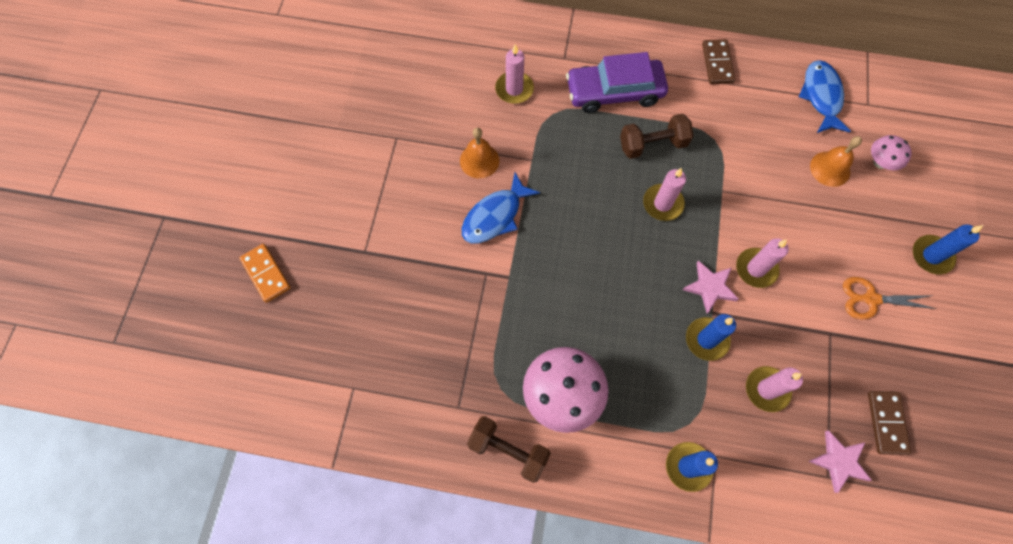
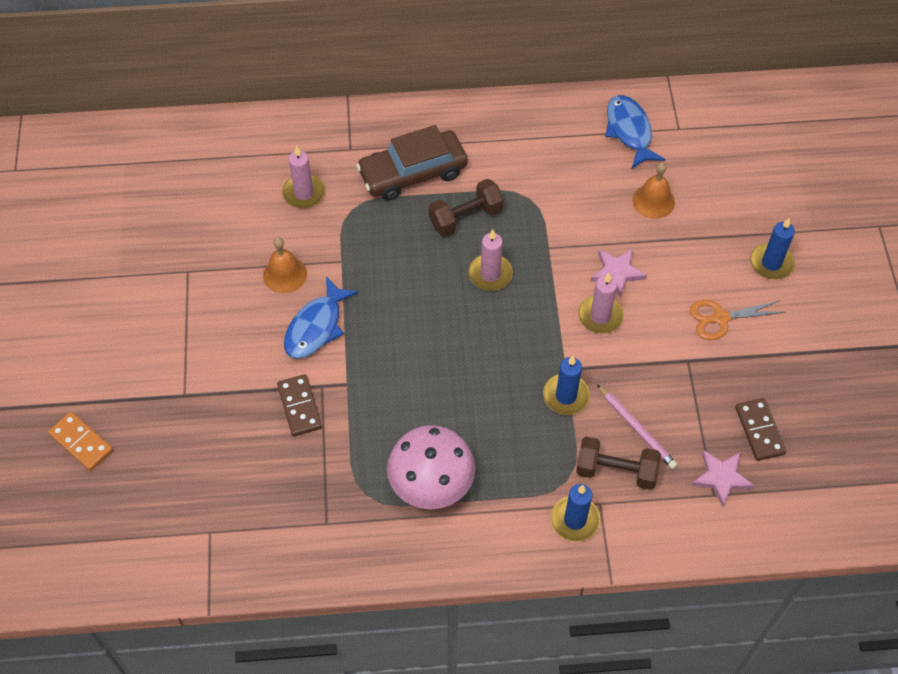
camera: 15 degrees left, 10 degrees down
brown dumbbell [467,416,551,483] -> brown dumbbell moved to [576,437,661,490]
purple car [566,52,668,113] -> brown car [356,125,468,200]
pink star [683,261,739,314] -> pink star moved to [591,248,647,298]
brown domino [702,39,735,84] -> brown domino moved to [277,374,322,437]
pink candle [746,366,803,412] -> pink pencil [597,384,678,469]
pink mushroom [871,135,912,170] -> none

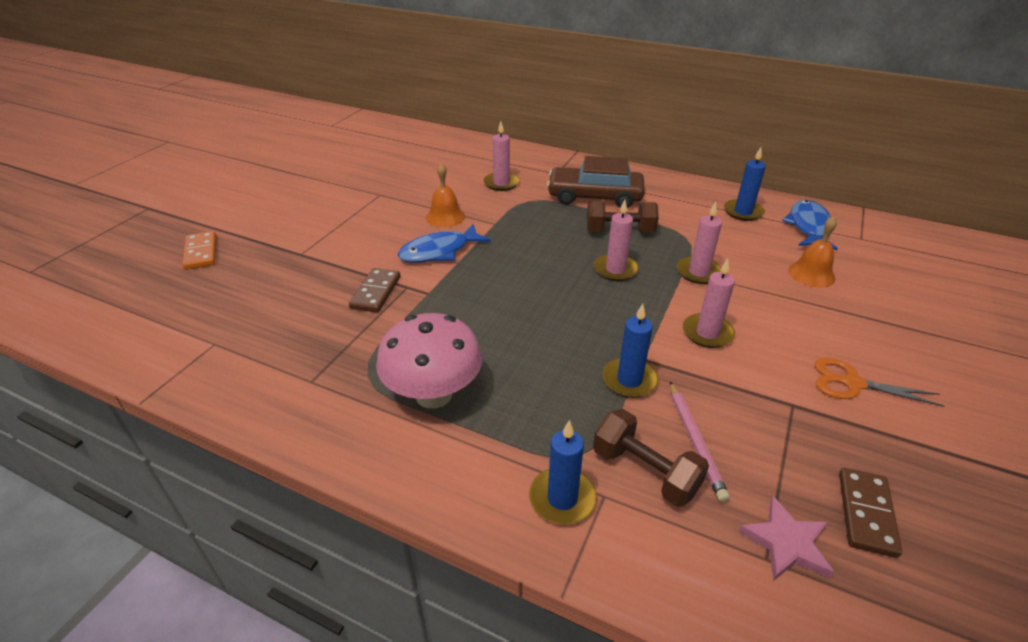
camera: 30 degrees right, 20 degrees down
pink star [591,248,647,298] -> none
blue candle [750,218,795,279] -> blue candle moved to [724,147,766,221]
none -> pink candle [677,202,722,284]

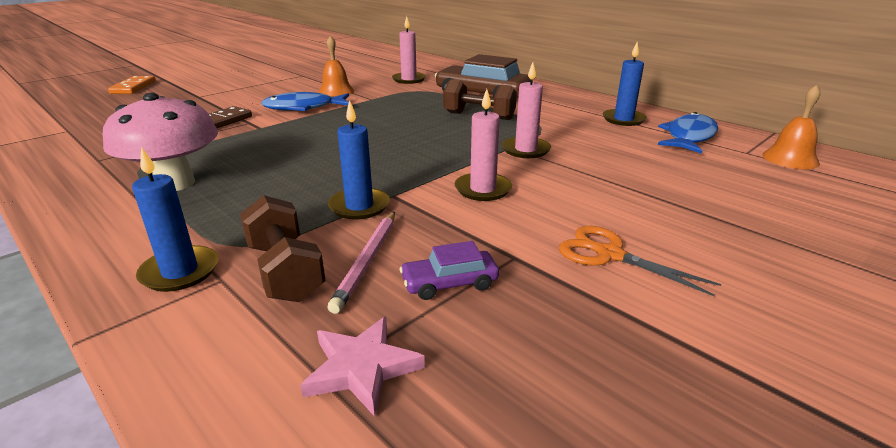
camera: 20 degrees right, 10 degrees down
pink candle [594,200,639,281] -> none
orange bell [788,216,837,288] -> orange bell moved to [762,85,821,169]
brown domino [839,468,902,558] -> none
none -> purple car [400,241,499,300]

